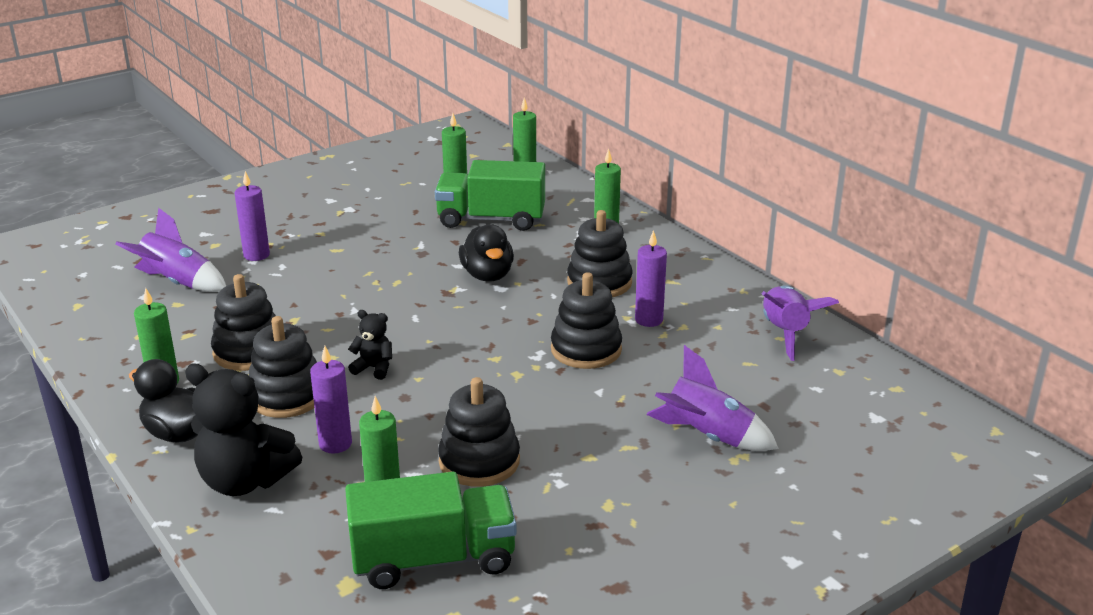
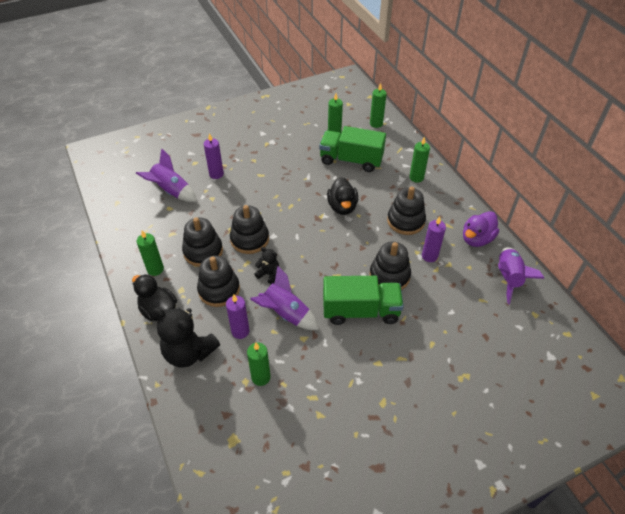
camera: 10 degrees right, 20 degrees up
green truck [345,472,517,589] -> green truck moved to [323,276,404,325]
black stacking toy [438,377,520,487] -> black stacking toy moved to [230,205,269,254]
purple rocket [646,345,779,451] -> purple rocket moved to [250,266,319,330]
none -> purple duck [463,211,499,247]

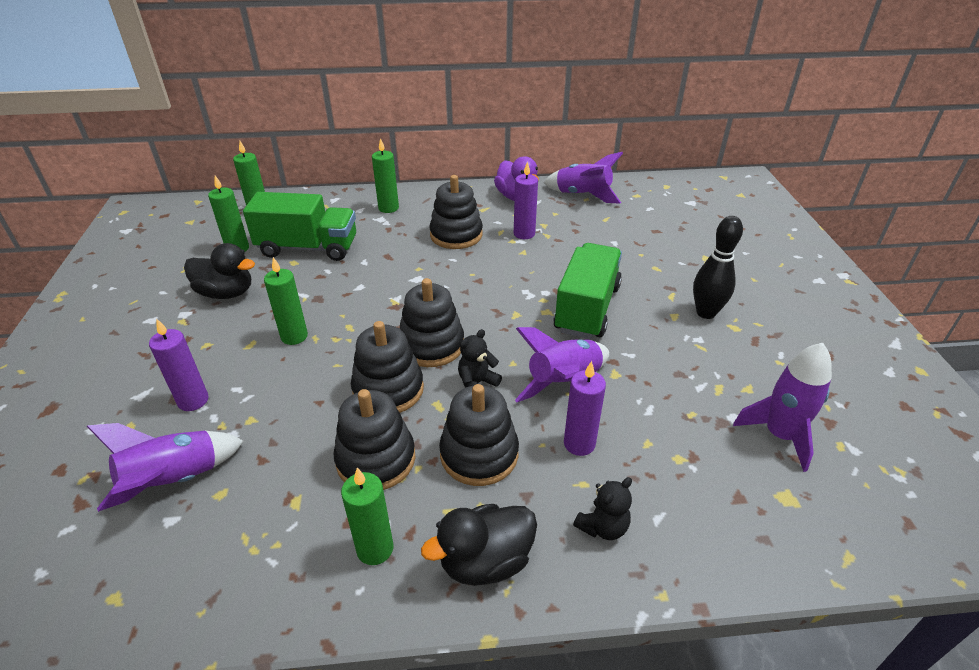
camera: 70 degrees left, 10 degrees down
black teddy bear [153,307,220,368] -> black teddy bear [573,477,632,540], size x0.50
green candle [247,342,271,386] -> green candle moved to [264,257,308,345]
green truck [319,126,386,172] -> green truck turned 120 degrees counterclockwise [243,192,356,261]
black duck [327,177,358,215] -> black duck moved to [184,243,255,299]
black stacking toy [370,242,411,290] -> black stacking toy moved to [400,278,464,367]
none -> black bowling pin [693,216,743,319]
none -> purple rocket [733,343,832,472]

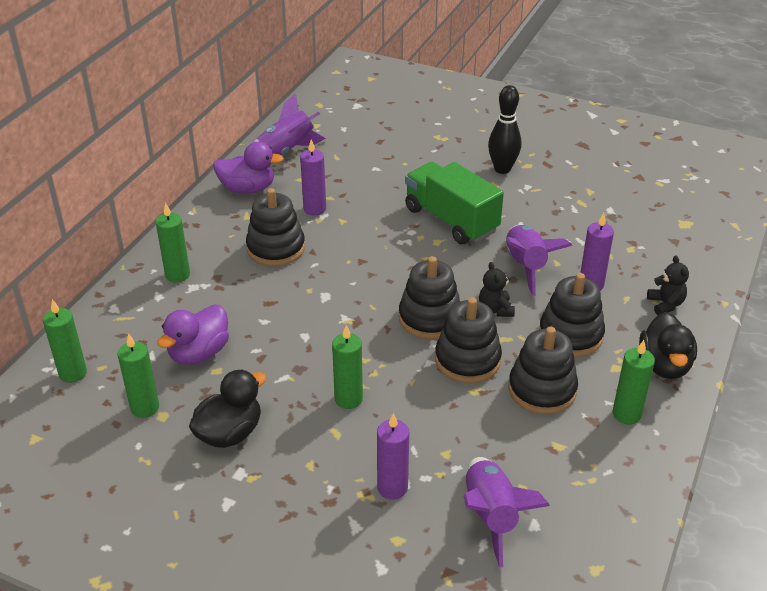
camera: 60 degrees left, 0 degrees up
green truck [243,192,356,261] -> purple duck [157,304,229,365]
purple rocket [733,343,832,472] -> none

